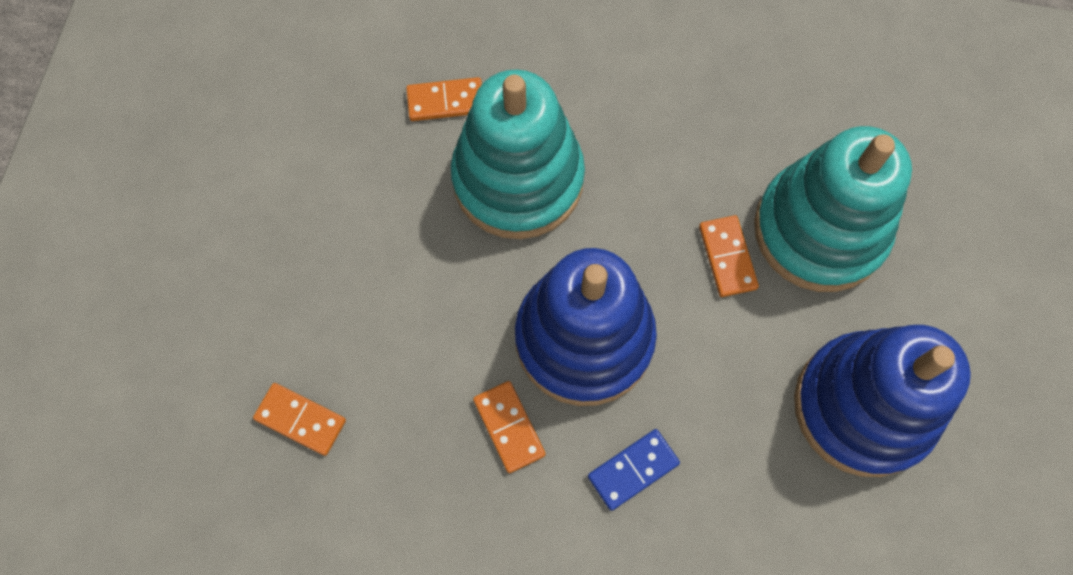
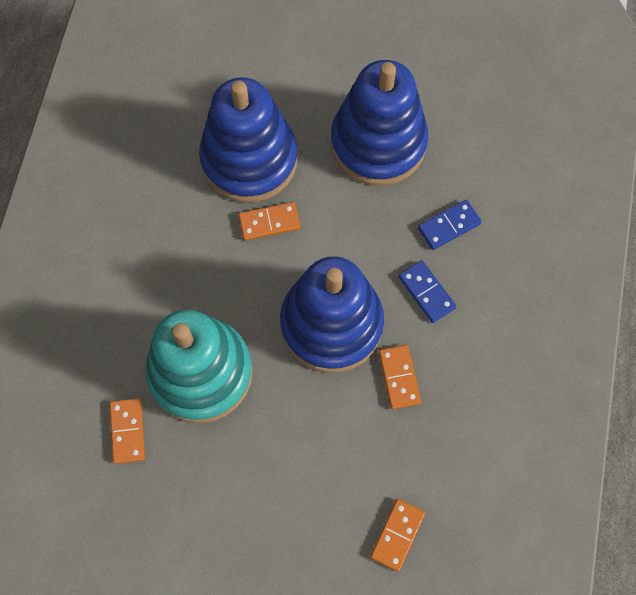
camera: 90 degrees left, 0 degrees up
orange domino [473,381,545,473] -> orange domino turned 75 degrees counterclockwise [378,345,421,409]
turquoise stacking toy [754,126,912,292] -> blue stacking toy [199,78,297,202]
none -> blue domino [418,200,482,250]

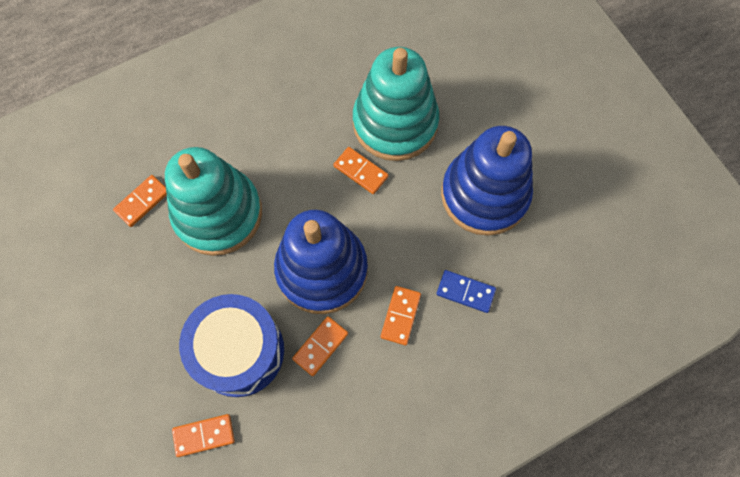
camera: 50 degrees right, 0 degrees up
blue stacking toy [199,78,297,202] -> turquoise stacking toy [353,47,439,161]
blue domino [399,260,456,323] -> orange domino [381,286,421,345]
none -> blue drum [179,294,284,397]

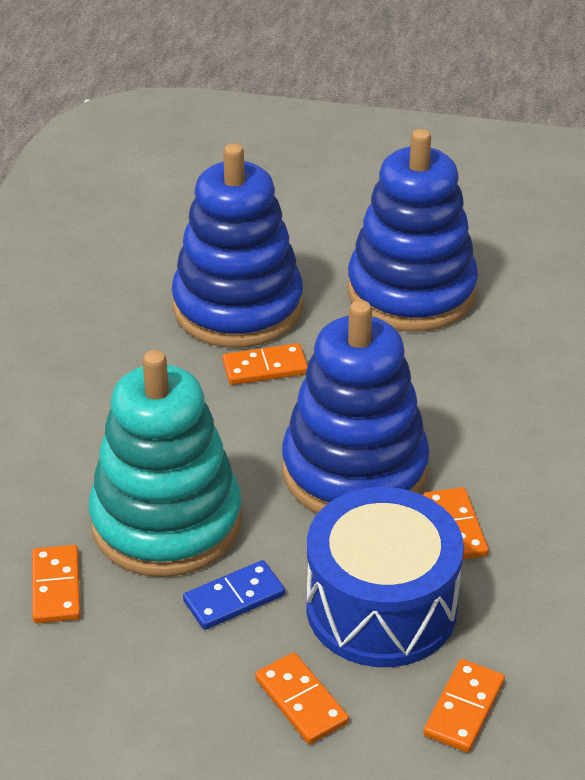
camera: 50 degrees left, 30 degrees down
turquoise stacking toy [353,47,439,161] -> blue stacking toy [172,143,303,348]
orange domino [381,286,421,345] -> orange domino moved to [255,652,349,744]
blue domino [436,270,496,313] -> blue domino moved to [183,560,285,630]

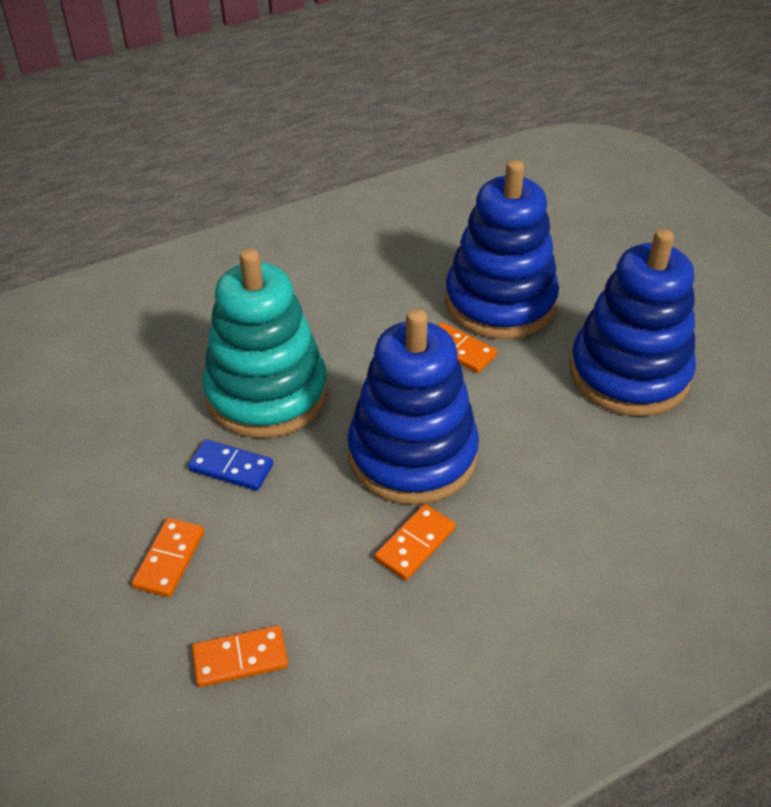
camera: 50 degrees right, 5 degrees up
orange domino [32,545,81,623] -> none
blue drum [306,487,464,667] -> none

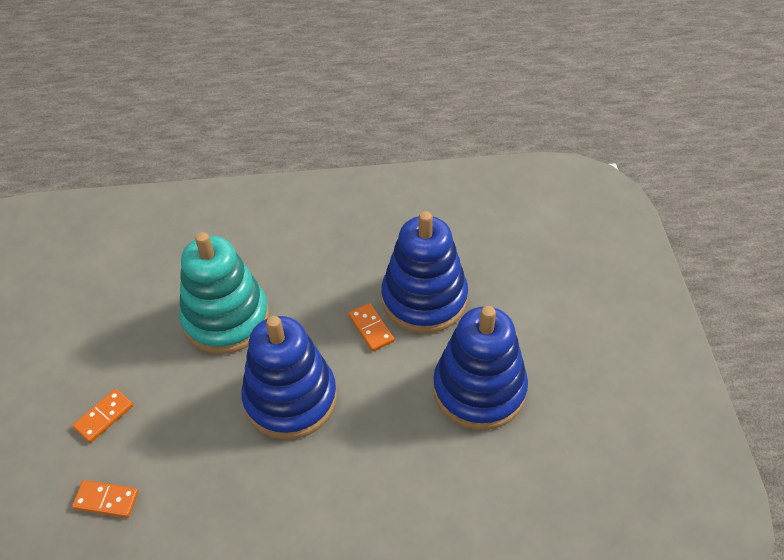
camera: 25 degrees right, 5 degrees up
blue domino [188,439,273,491] -> none
orange domino [375,504,456,580] -> none

